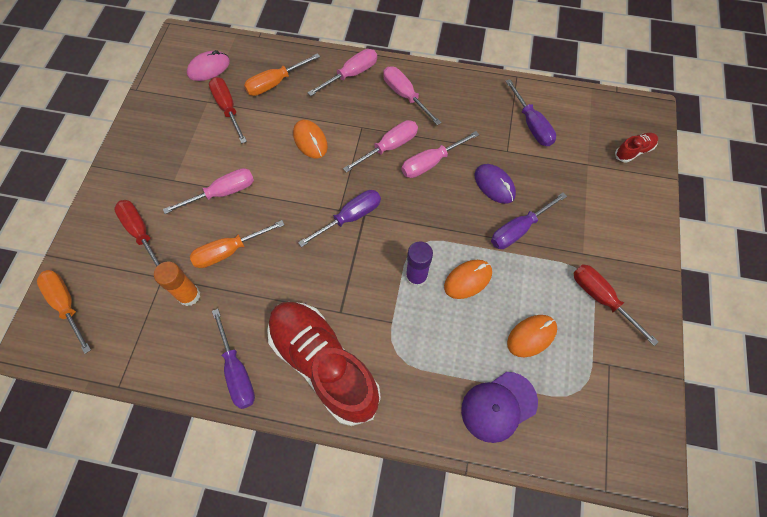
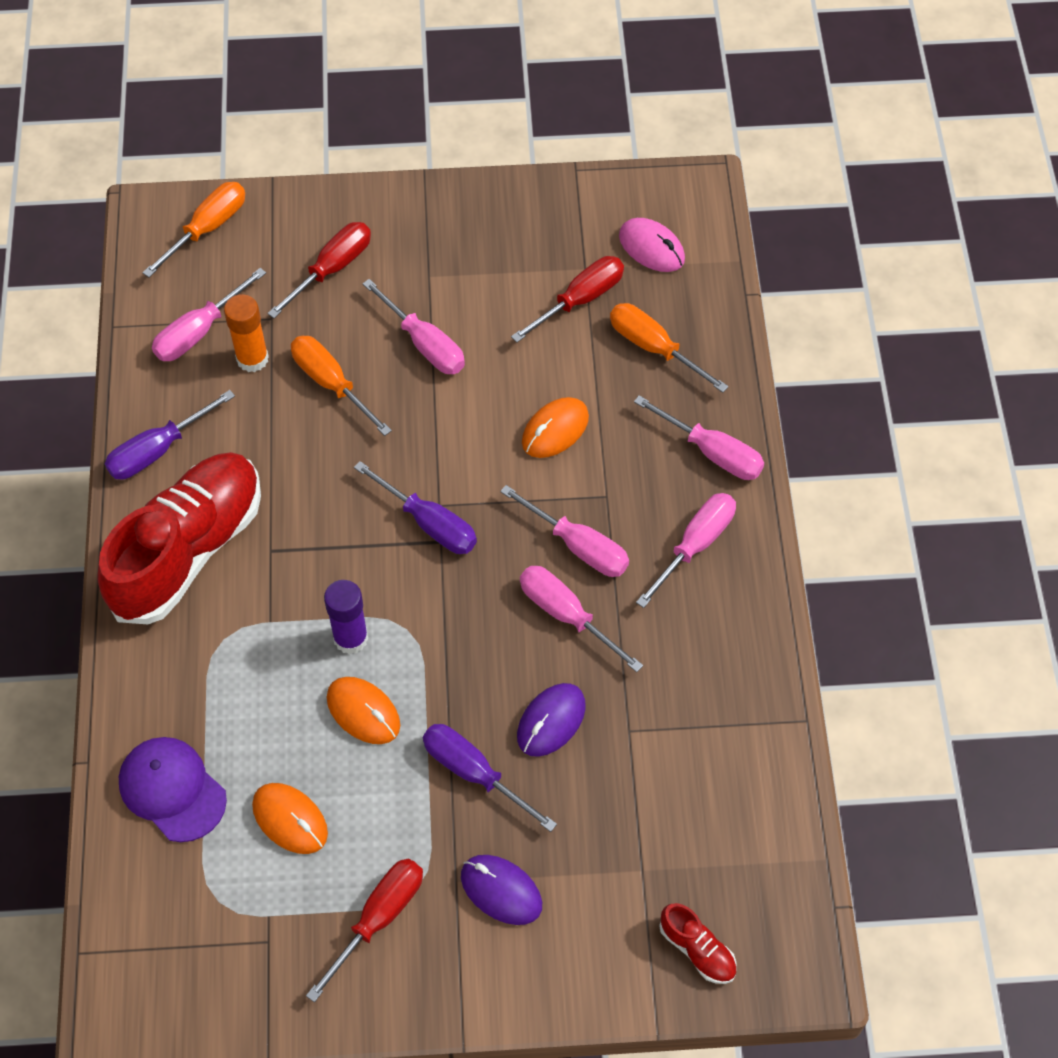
camera: 75 degrees right, 5 degrees down
purple screwdriver [505,79,556,146] -> none
none -> pink screwdriver [152,268,266,361]
none -> purple mouse [461,855,542,925]

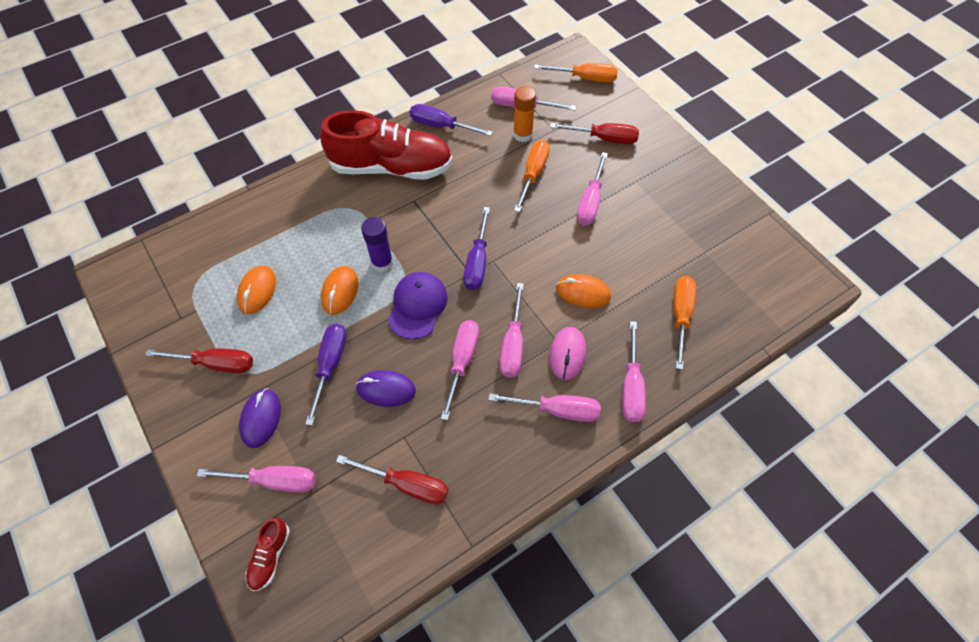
camera: 60 degrees right, 0 degrees up
purple cap [119,737,227,842] -> purple cap moved to [388,272,448,340]
red screwdriver [511,256,624,343] -> red screwdriver moved to [336,455,448,505]
pink mouse [619,218,685,272] -> pink mouse moved to [549,327,586,380]
none -> pink screwdriver [197,466,316,492]

